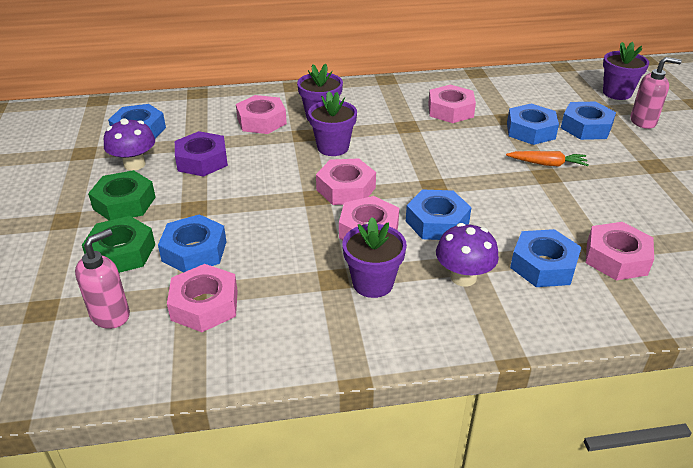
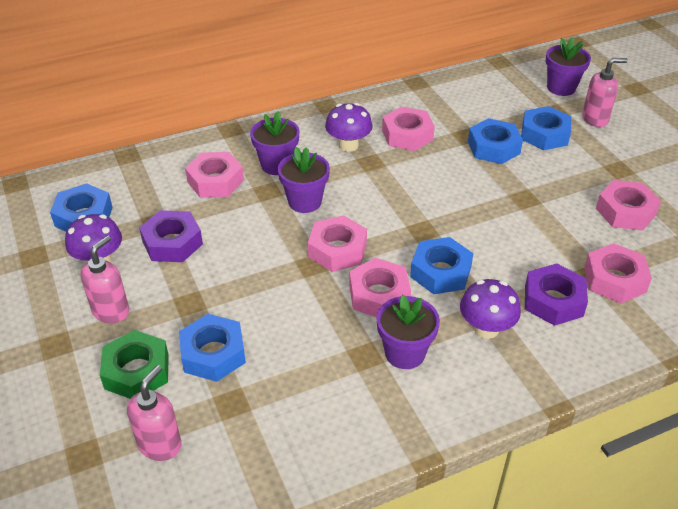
camera: 15 degrees left, 5 degrees up
green nut [88,170,156,221] -> pink soap dispenser [80,235,129,323]
pink nut [167,264,238,332] -> pink nut moved to [596,180,661,231]
orange carrot [506,151,589,166] -> none
blue nut [510,229,581,287] -> purple nut [525,263,588,326]
none -> purple mushroom [325,103,373,152]

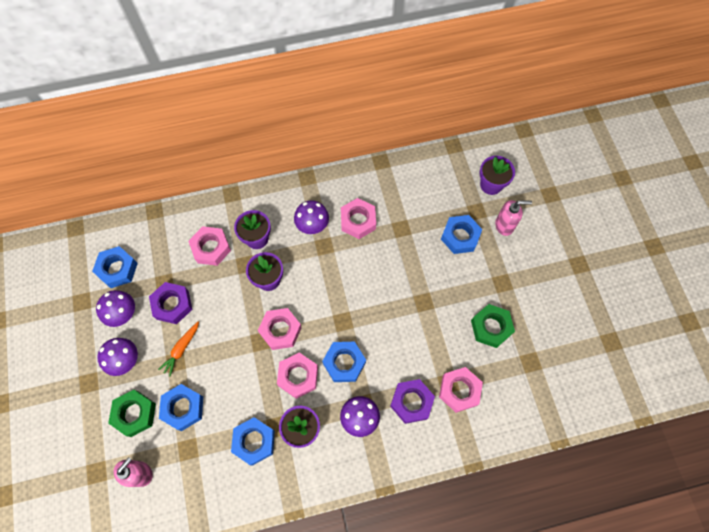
camera: 10 degrees right, 25 degrees up
pink soap dispenser [80,235,129,323] -> purple mushroom [97,338,138,376]
blue nut [468,118,523,164] -> blue nut moved to [231,417,275,466]
pink nut [596,180,661,231] -> green nut [471,304,515,348]
none -> orange carrot [158,321,199,376]

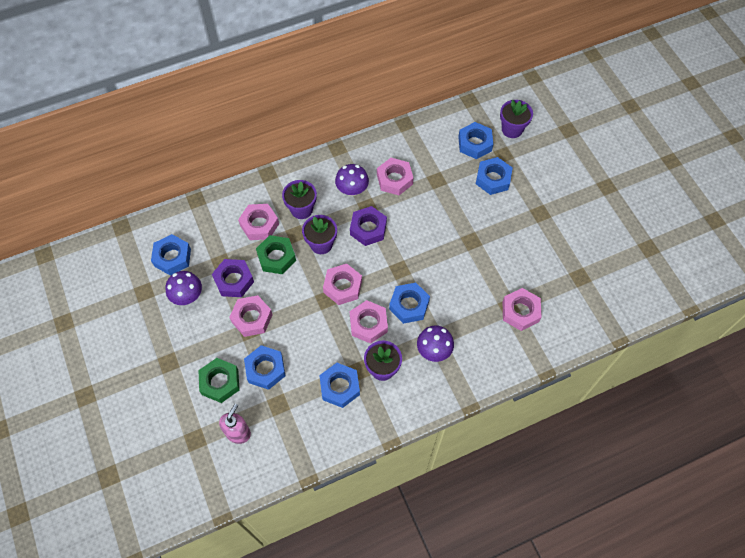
camera: 10 degrees left, 5 degrees down
purple mushroom [97,338,138,376] -> none
orange carrot [158,321,199,376] -> pink nut [229,295,273,337]
purple nut [390,379,435,424] -> purple nut moved to [350,206,387,246]
green nut [471,304,515,348] -> green nut moved to [256,235,296,274]
pink soap dispenser [495,200,532,236] -> none
none -> blue nut [458,122,493,159]

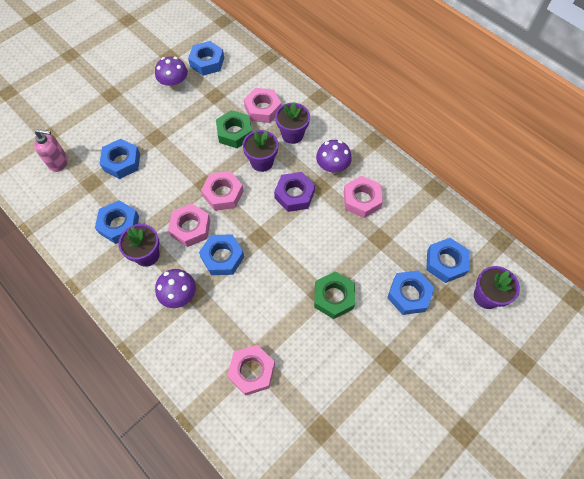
camera: 70 degrees right, 0 degrees up
green nut [198,358,240,403] -> green nut moved to [314,272,355,319]
purple nut [212,259,254,297] -> none
pink nut [229,295,273,337] -> none

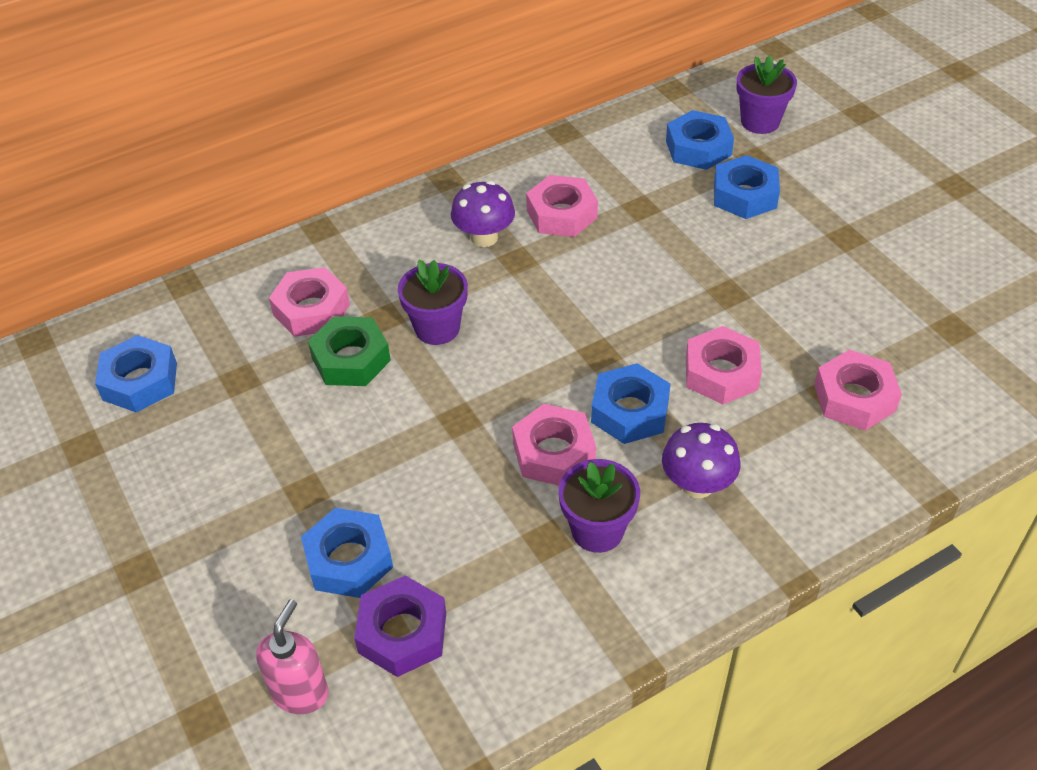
camera: 75 degrees left, 15 degrees down
blue nut [95,200,139,244] -> none
purple mushroom [155,56,188,90] -> none
pink nut [201,171,244,211] -> pink nut moved to [686,326,762,404]
purple nut [274,172,315,212] -> purple nut moved to [354,576,446,677]
purple flower pot [275,102,310,144] -> none
green nut [314,272,355,319] -> none

